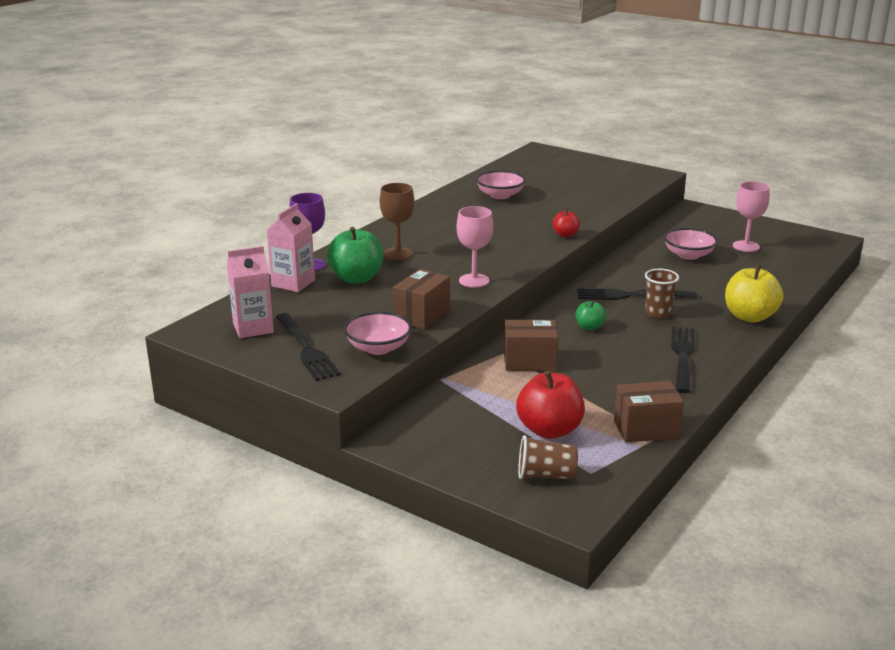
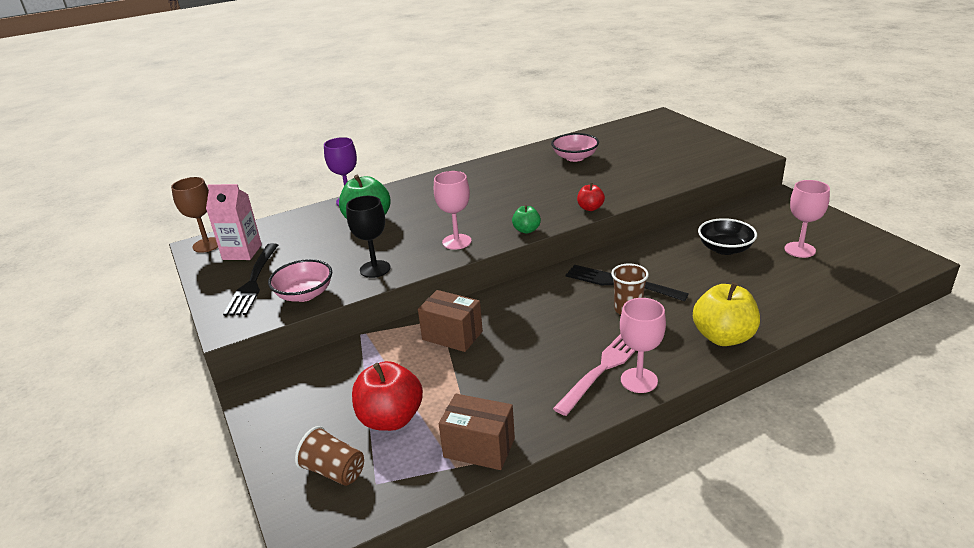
camera: 30 degrees right, 5 degrees up
pink carton [267,204,315,292] -> none
brown goblet [380,183,414,260] -> brown goblet moved to [171,177,218,253]
brown box [393,269,450,330] -> black goblet [346,196,391,278]
green apple [576,300,606,330] -> green apple moved to [512,206,541,234]
pink bowl [664,228,718,260] -> black bowl [698,218,757,255]
black fork [671,327,695,393] -> pink fork [553,334,636,416]
none -> pink goblet [620,298,666,393]

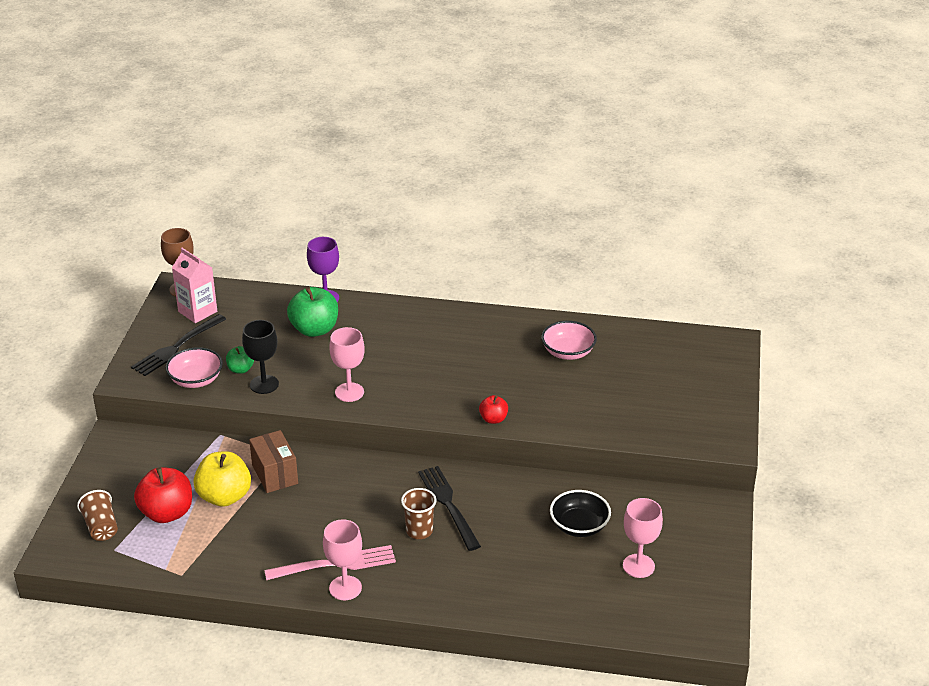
camera: 35 degrees right, 5 degrees up
brown box [439,394,515,470] -> none
green apple [512,206,541,234] -> green apple moved to [226,346,254,374]
yellow apple [693,282,760,346] -> yellow apple moved to [193,451,251,507]

